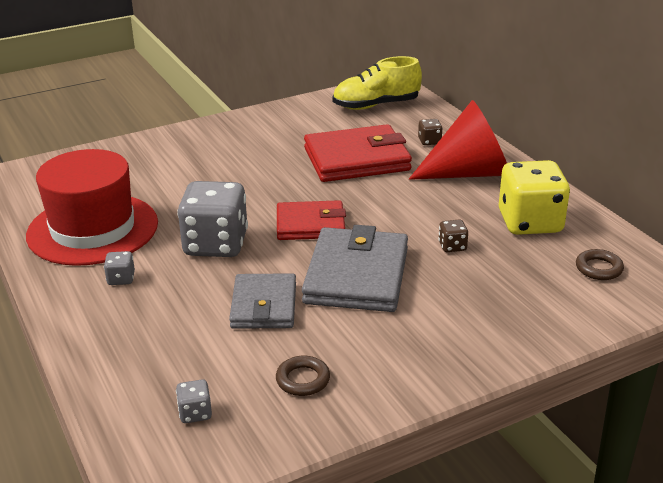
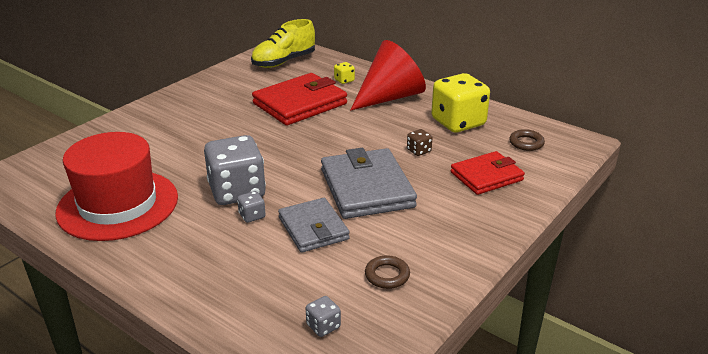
camera: 25 degrees left, 0 degrees up
grey dice [104,251,135,285] -> grey dice moved to [237,191,266,223]
red wallet [277,200,346,240] -> red wallet moved to [451,151,525,195]
brown dice [418,119,443,145] -> yellow dice [334,62,355,84]

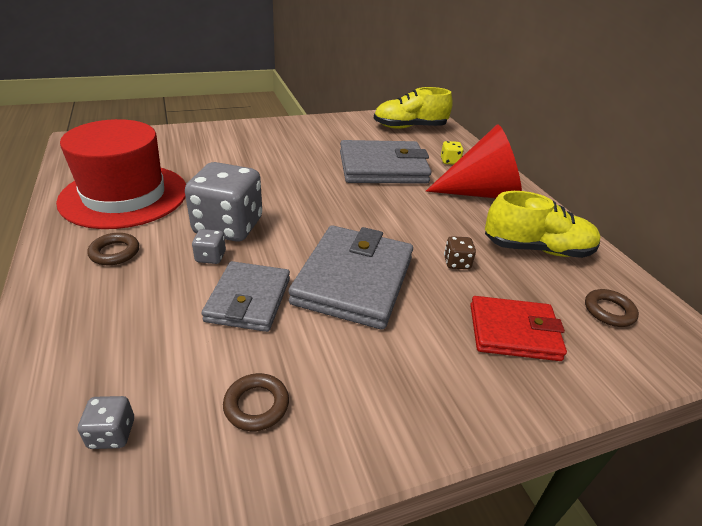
camera: 30 degrees right, 5 degrees up
red wallet [252,73,347,126] -> grey wallet [340,140,431,184]
yellow dice [431,73,490,133] -> yellow shoe [485,191,600,258]
none -> brown ring [87,233,139,265]

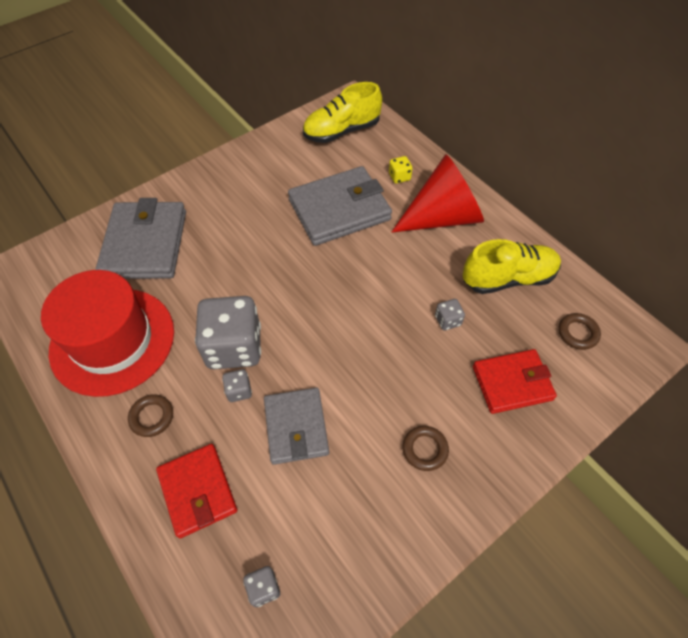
camera: 15 degrees left, 20 degrees up
brown ring [223,373,289,431] -> brown ring moved to [403,426,449,471]
grey wallet [288,226,413,330] -> grey wallet moved to [96,198,186,279]
brown dice [444,236,476,269] -> grey dice [435,299,465,330]
none -> red wallet [156,444,237,538]

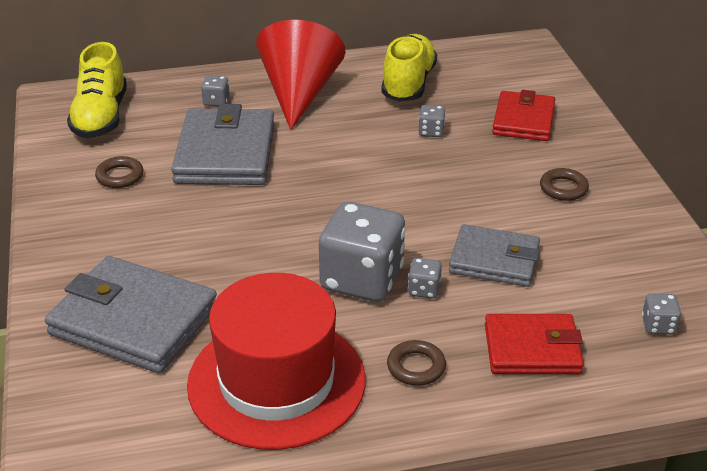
camera: 65 degrees left, 20 degrees down
yellow dice [389,156,413,184] -> grey dice [201,75,230,106]
brown ring [559,313,601,350] -> brown ring moved to [95,156,143,188]

